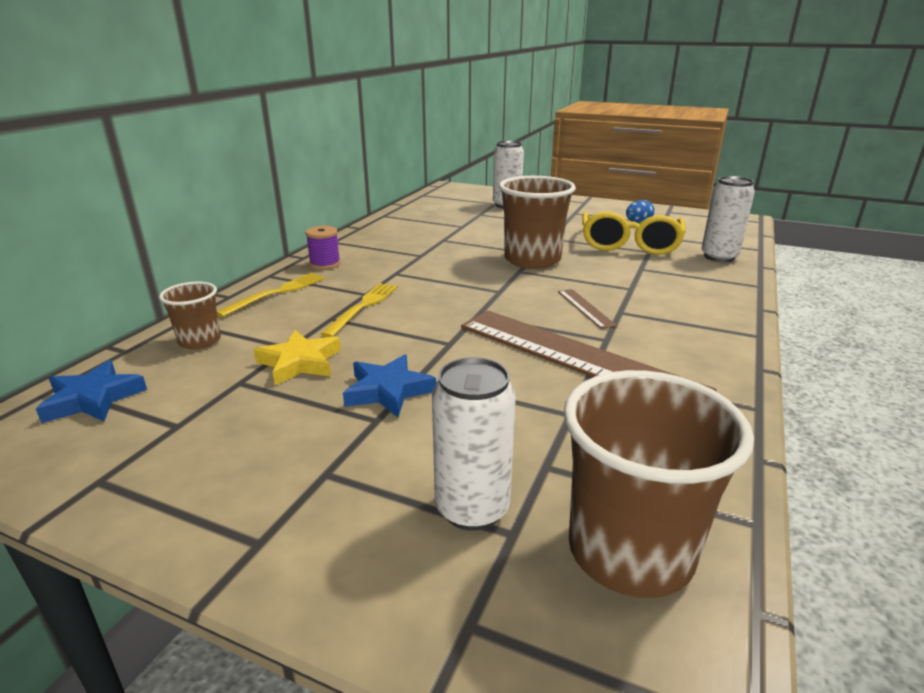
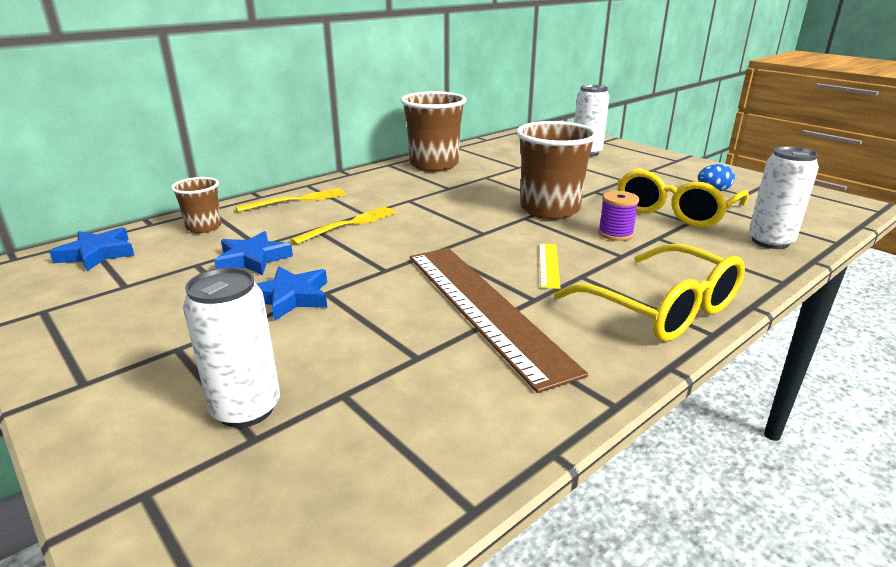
camera: 25 degrees right, 0 degrees up
yellow star [254,330,341,385] -> blue star [214,231,293,276]
purple spool [305,226,341,270] -> purple spool moved to [598,191,639,241]
brown ruler [558,289,617,329] -> yellow ruler [539,243,560,289]
brown cup [563,370,754,598] -> brown cup moved to [400,91,466,171]
none -> yellow glasses [555,243,745,341]

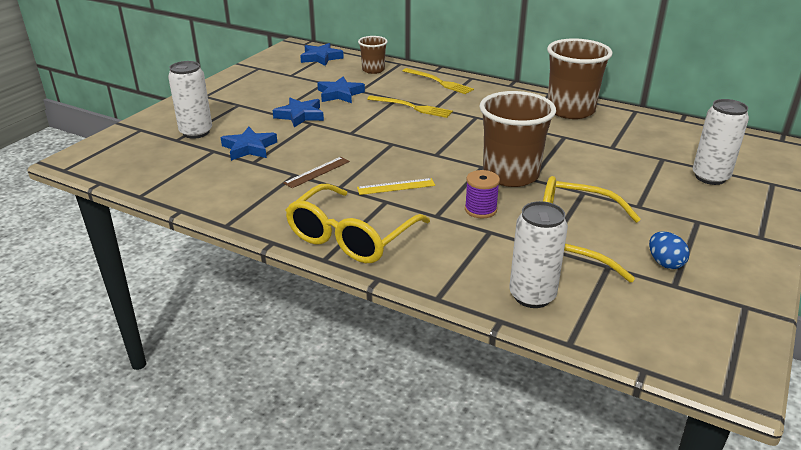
camera: 70 degrees right, 5 degrees up
brown ruler [410,248,588,393] -> brown ruler [283,157,350,188], size x0.40
none -> blue star [221,127,277,161]

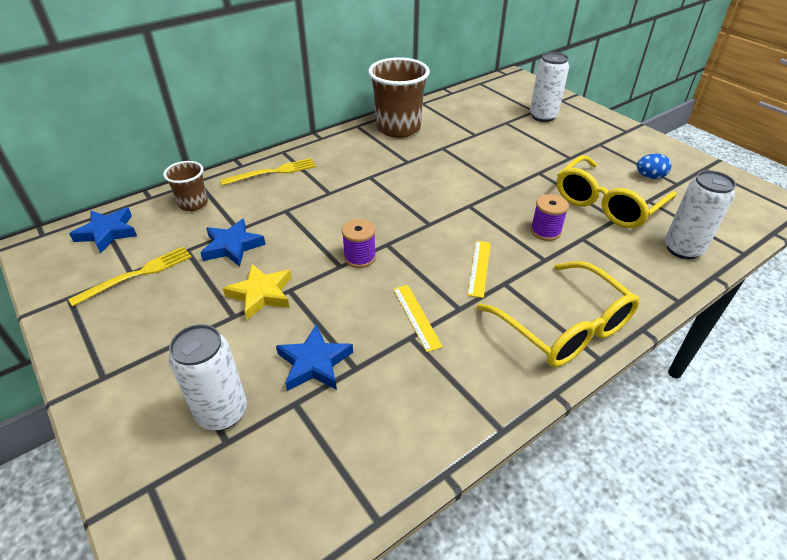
camera: 65 degrees left, 10 degrees up
blue star [273,98,324,128] -> yellow star [223,264,292,320]
brown ruler [283,157,350,188] -> yellow ruler [393,285,443,352]
yellow fork [367,95,453,118] -> yellow fork moved to [68,247,192,307]
brown cup [479,91,556,187] -> none
none -> purple spool [342,219,376,268]

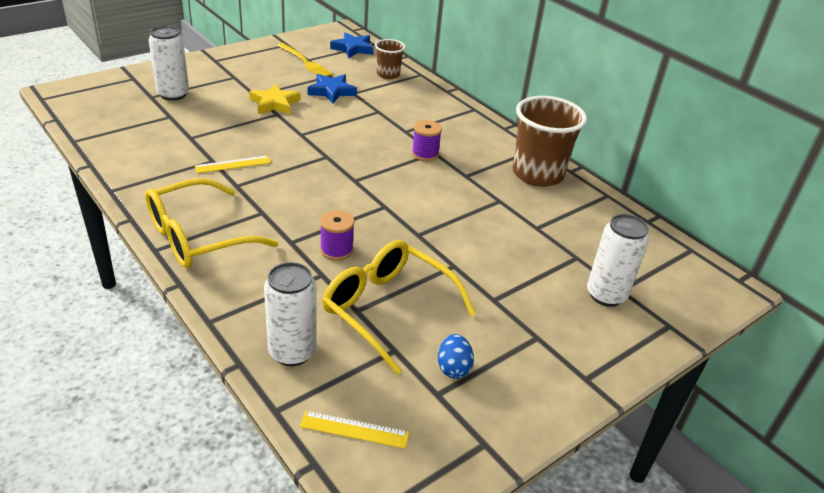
camera: 85 degrees right, 5 degrees down
yellow fork [220,158,316,186] -> none
blue star [276,324,353,391] -> none
purple spool [342,219,376,268] -> purple spool moved to [412,120,442,161]
yellow ruler [467,241,491,298] -> yellow ruler moved to [300,411,409,449]

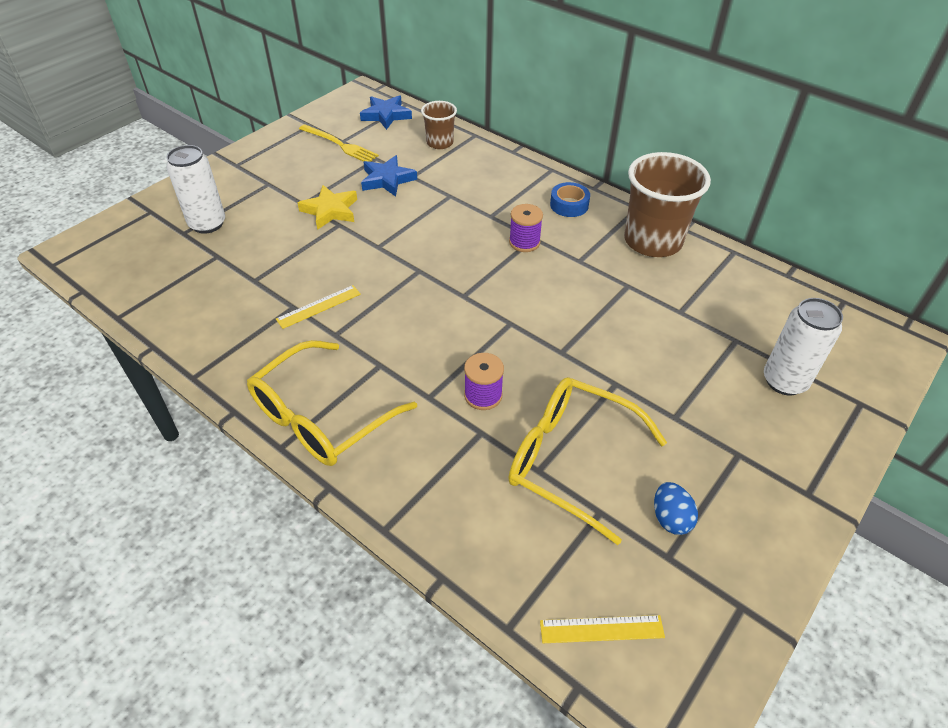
camera: 10 degrees left, 10 degrees up
white can [264,262,317,366] -> none
none -> blue tape [550,182,590,217]

